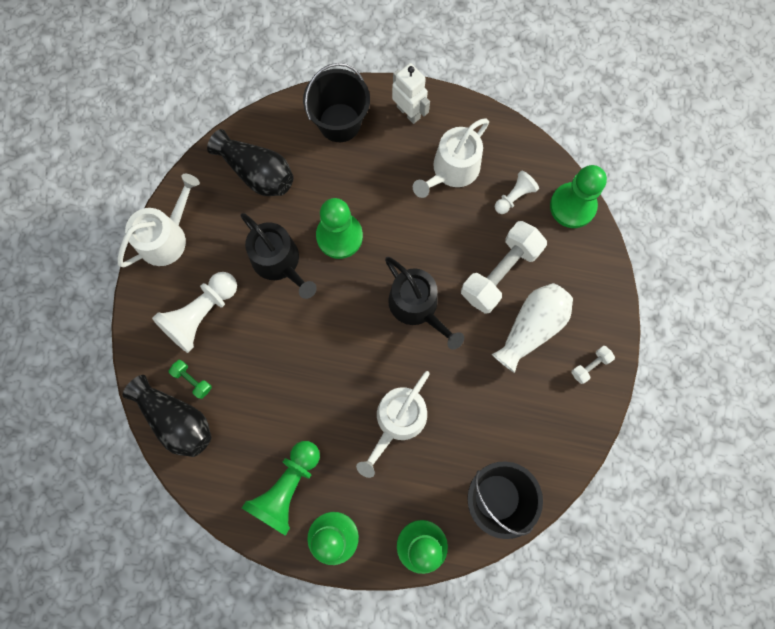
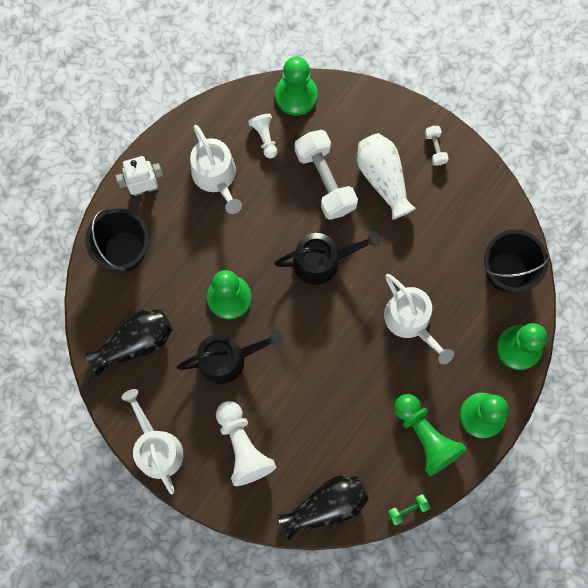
camera: 65 degrees left, 0 degrees up
green dumbbell [169,360,212,399] -> green dumbbell moved to [388,494,430,525]

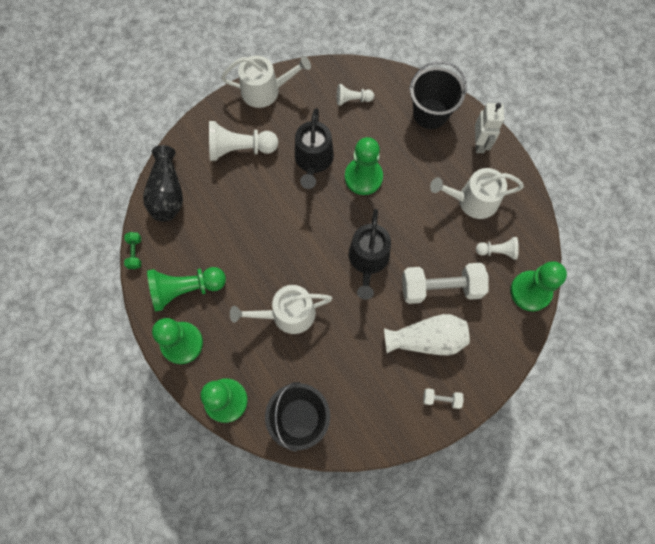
camera: 110 degrees right, 5 degrees down
black vase [85,309,173,376] -> white pawn [337,84,374,106]

